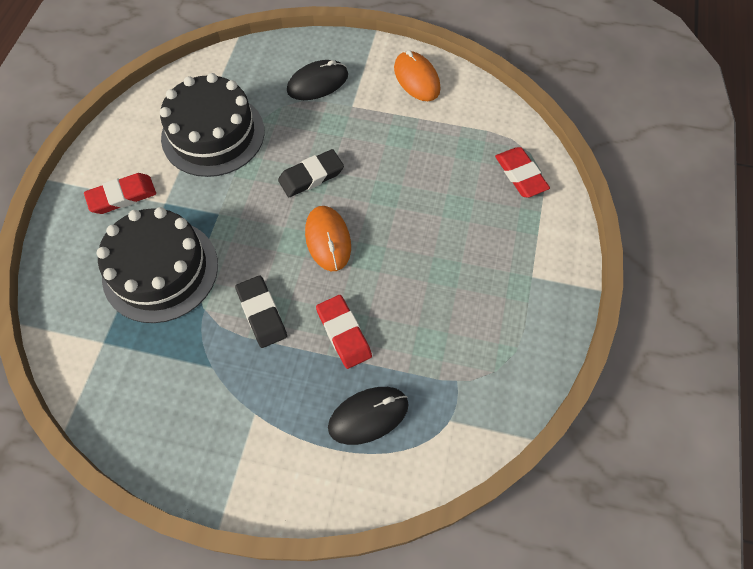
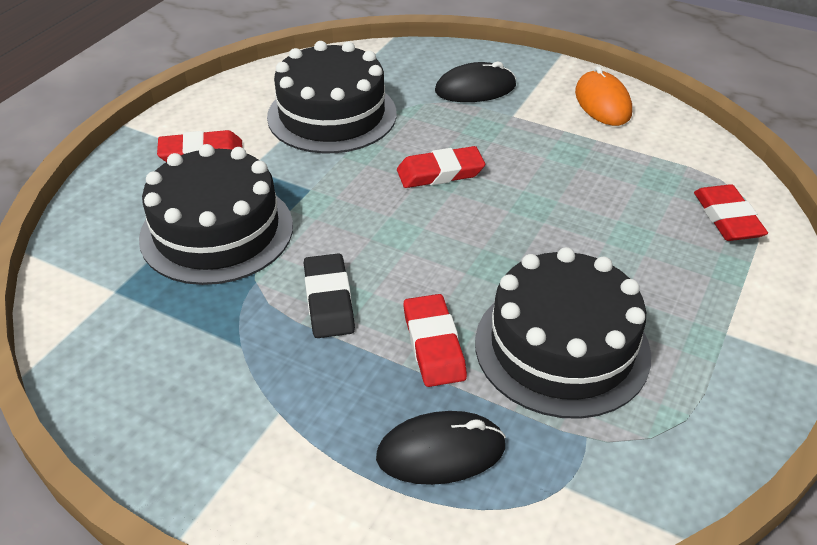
camera: 15 degrees right, 20 degrees down
black eraser [278,149,344,197] -> red eraser [397,146,485,188]
orange mouse [305,206,351,271] -> none
none -> black cake [475,247,651,419]

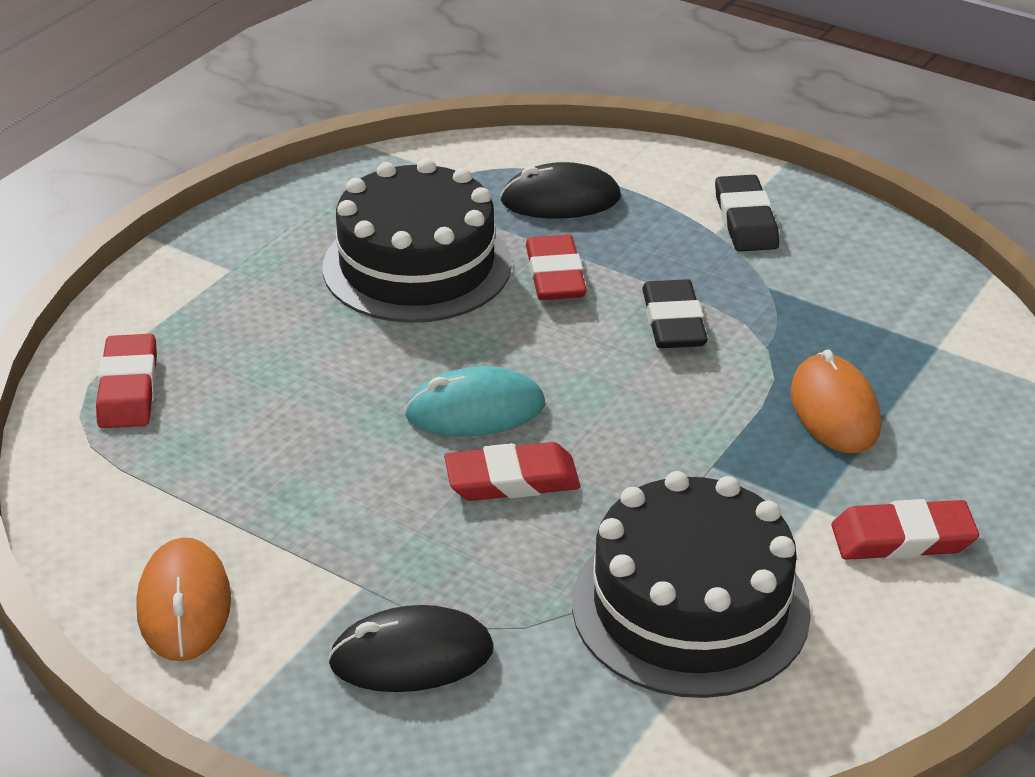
camera: 175 degrees left, 5 degrees down
black cake [139,144,293,285] -> orange mouse [791,349,881,453]
none -> turquoise mouse [404,366,545,437]
none -> black eraser [715,175,779,252]

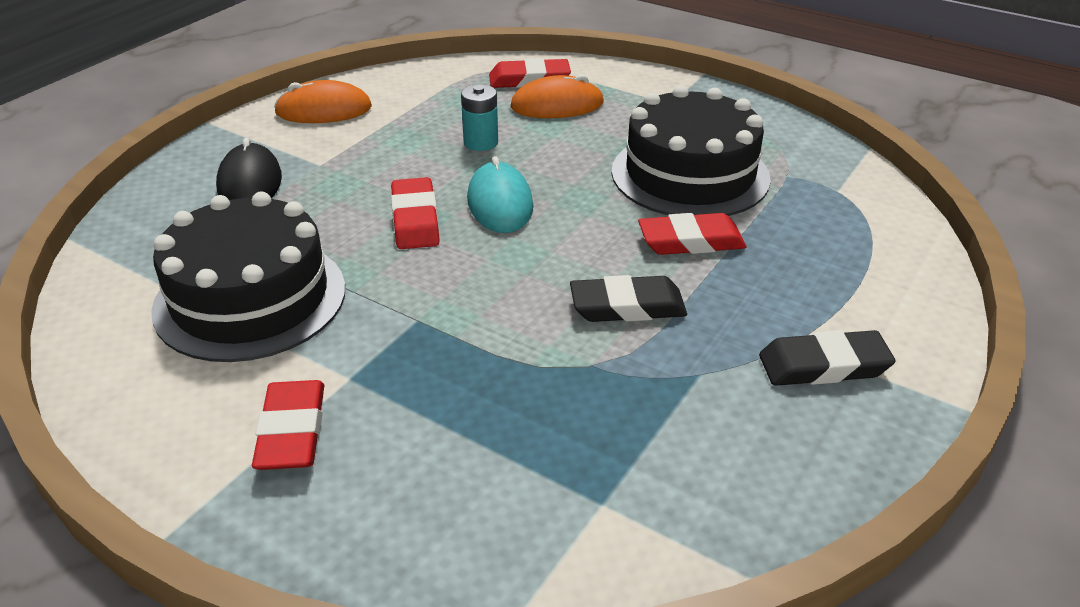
camera: 90 degrees right, 0 degrees up
black mouse [500,162,621,218] -> none
orange mouse [791,349,881,453] -> orange mouse moved to [510,74,604,118]
none -> turquoise battery [461,84,498,151]

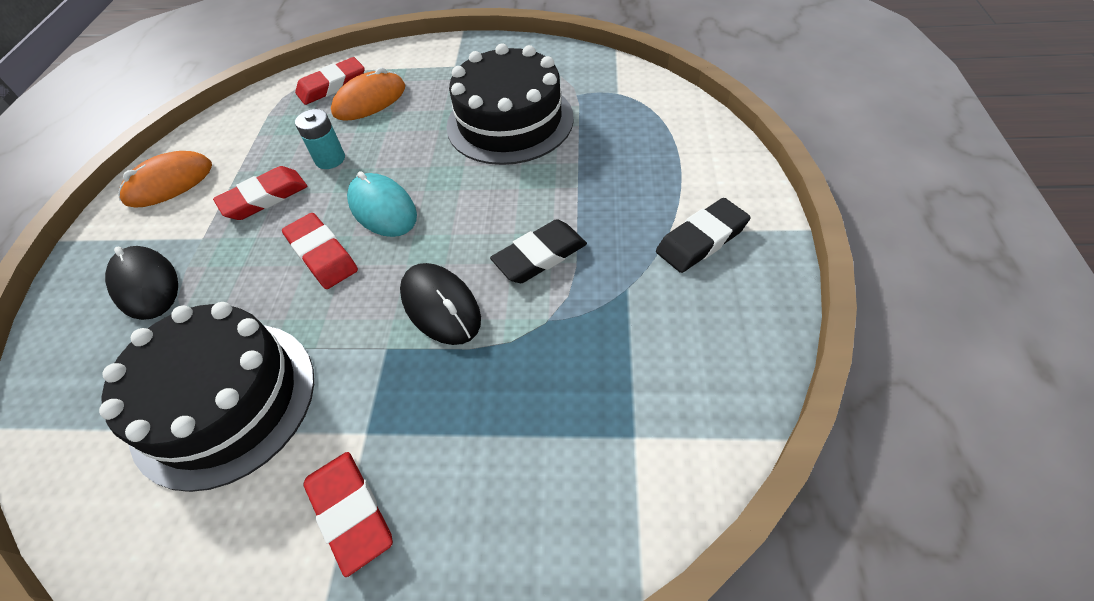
camera: 25 degrees left, 15 degrees up
red eraser [638,213,747,255] -> red eraser moved to [213,166,307,220]
none -> black mouse [400,263,481,345]

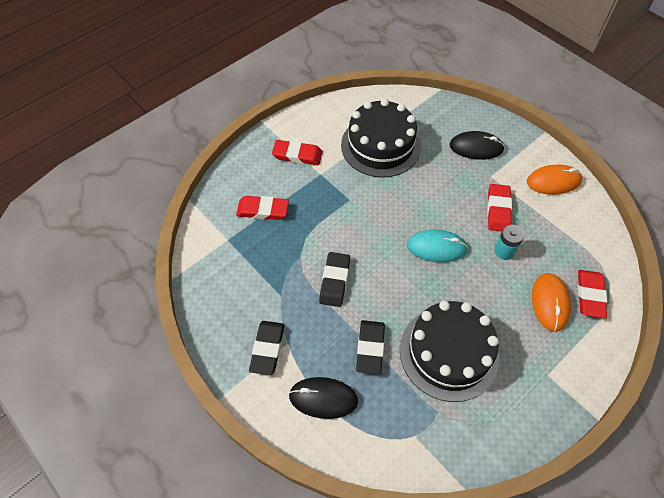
camera: 130 degrees right, 5 degrees up
orange mouse [118,151,212,208] -> orange mouse turned 75 degrees clockwise [527,165,582,195]
red eraser [282,213,358,289] -> red eraser moved to [236,196,289,220]
black mouse [400,263,481,345] -> black mouse moved to [289,377,358,419]
none -> black eraser [356,320,385,375]

